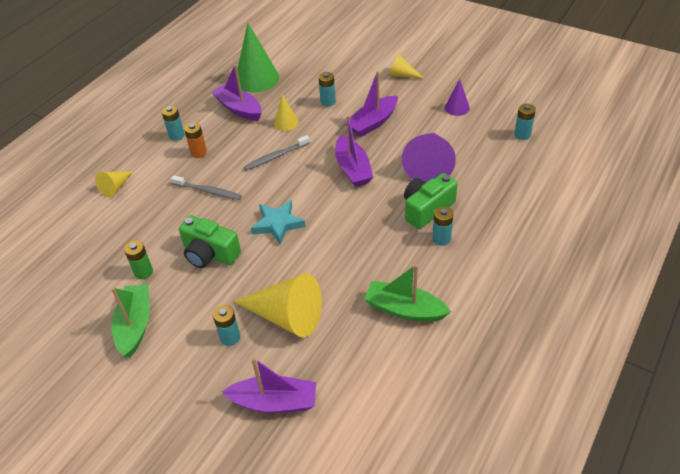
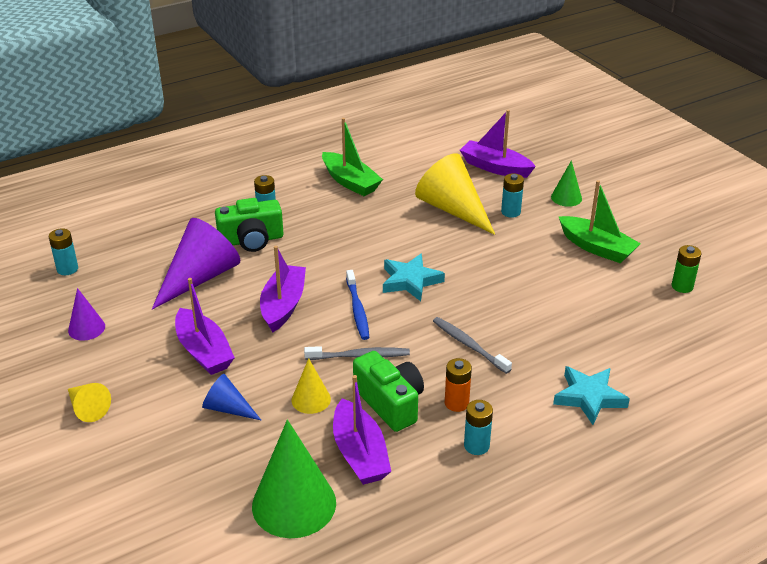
camera: 155 degrees left, 10 degrees down
yellow cone [95,172,133,198] -> turquoise star [553,366,630,425]
green boat [111,284,150,358] -> green boat turned 75 degrees counterclockwise [558,180,641,263]
green battery [124,240,153,279] -> green battery moved to [671,245,702,293]
green camera [179,215,241,268] -> green camera moved to [353,351,424,432]
turquoise battery [318,72,336,106] -> blue cone [202,374,261,420]
purple boat [345,71,398,137] -> purple boat turned 75 degrees clockwise [175,278,235,375]
none -> blue toothbrush [346,270,369,340]
none -> green cone [551,160,582,207]

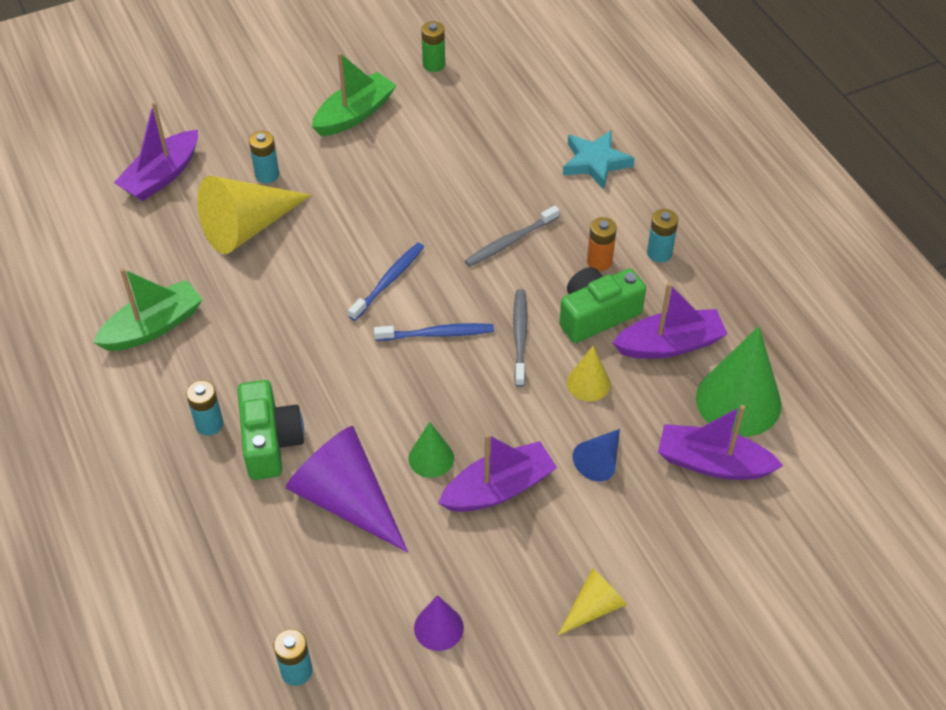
camera: 85 degrees left, 15 degrees up
purple boat [260,246,306,332] -> purple boat moved to [658,405,783,480]
turquoise star [383,253,445,301] -> blue toothbrush [348,243,424,321]
green cone [551,160,582,207] -> green cone moved to [409,422,454,478]

